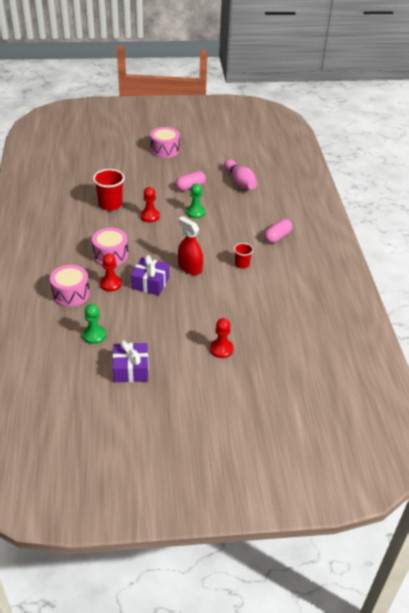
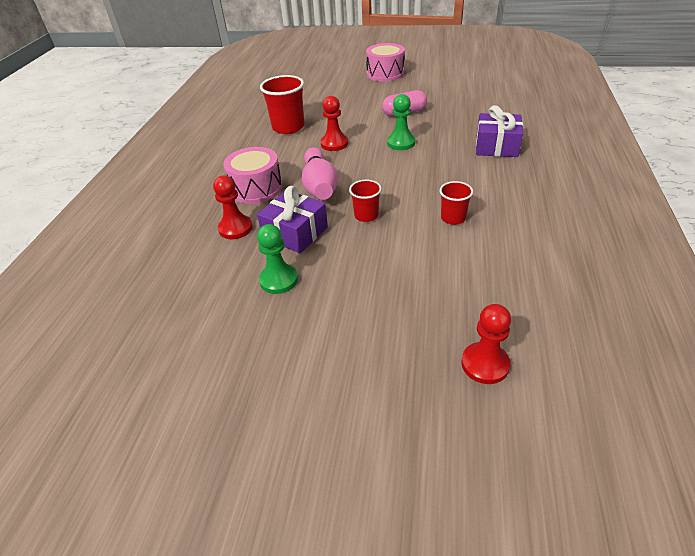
camera: 20 degrees right, 0 degrees up
pink drum [50,265,90,307] -> none
green pawn [83,304,106,344] -> green pawn moved to [257,224,298,294]
purple gift [113,340,149,382] -> purple gift moved to [476,105,523,157]
red spray bottle [178,216,203,275] -> red cup [349,180,382,222]
red pawn [210,318,233,358] -> red pawn moved to [461,304,511,384]
pink bowling pin [224,159,257,189] -> pink bowling pin moved to [302,147,338,200]
pink capsule [264,219,292,243] -> none

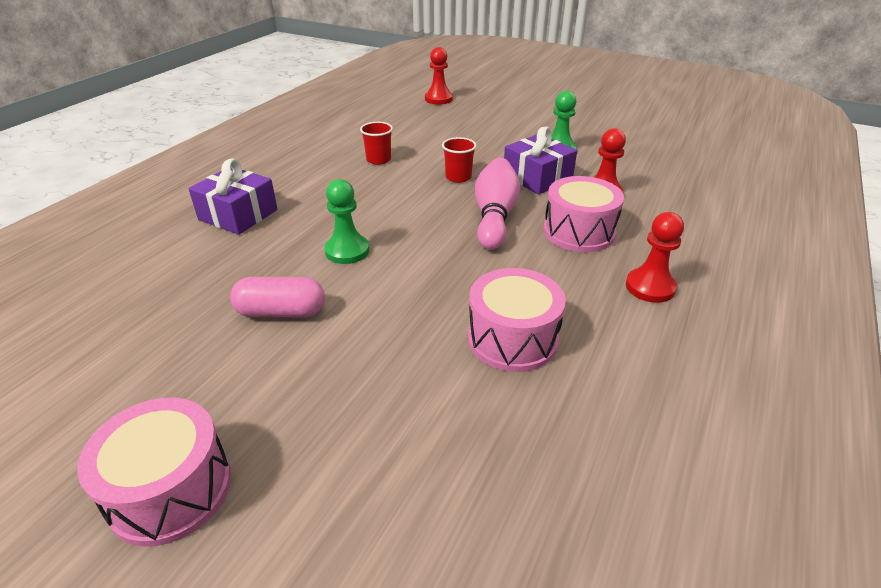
camera: 165 degrees left, 5 degrees down
red cup [260,75,304,134] -> pink drum [468,268,566,372]
red pawn [320,96,348,151] -> red pawn moved to [626,212,684,303]

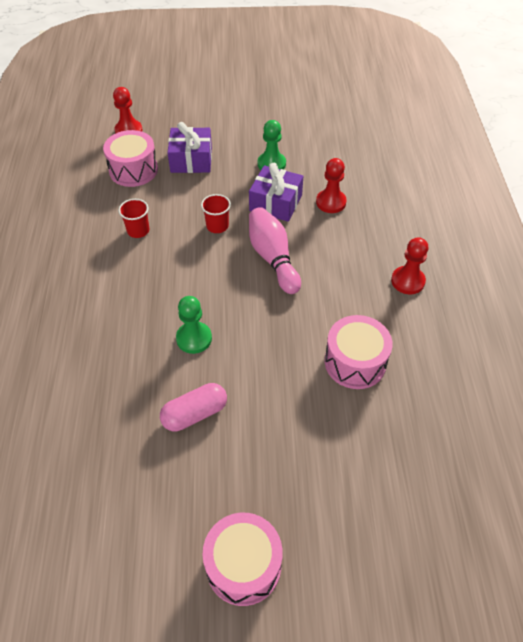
camera: 30 degrees left, 15 degrees up
purple gift [189,158,278,235] -> purple gift moved to [167,122,212,173]
pink drum [543,176,624,252] -> pink drum moved to [103,130,158,187]

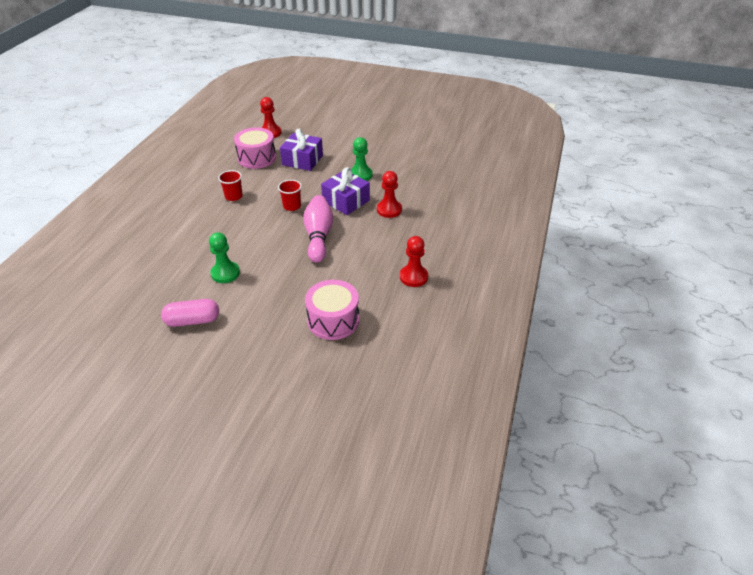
camera: 20 degrees right, 10 degrees down
pink drum [203,513,283,606] -> none

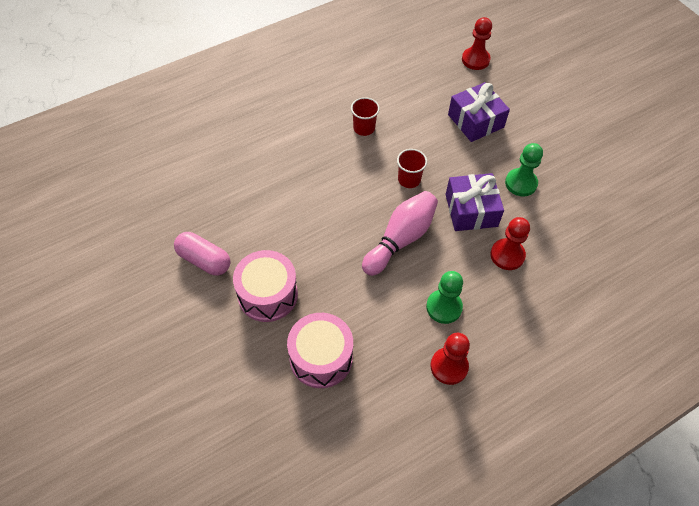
camera: 40 degrees right, 15 degrees up
green pawn [209,232,240,283] -> green pawn moved to [426,271,463,324]
pink drum [234,127,276,169] -> pink drum moved to [233,250,298,322]

